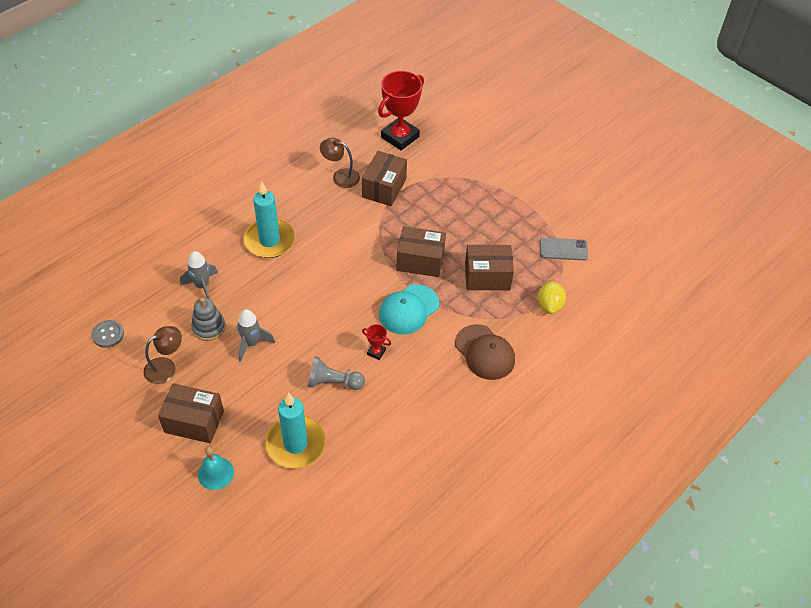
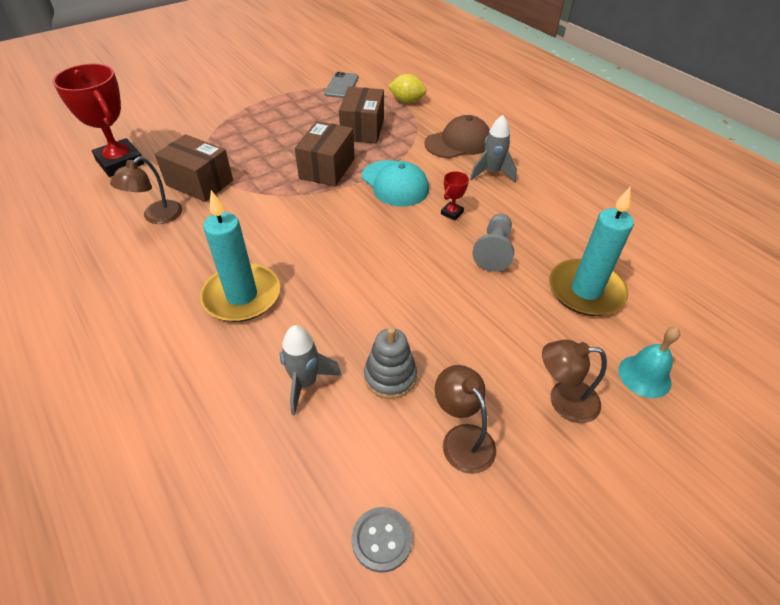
camera: 80 degrees left, 5 degrees down
brown box [158,383,224,443] -> brown lamp [542,340,607,423]
grey rocket [237,309,275,362] -> grey rocket moved to [470,115,517,182]

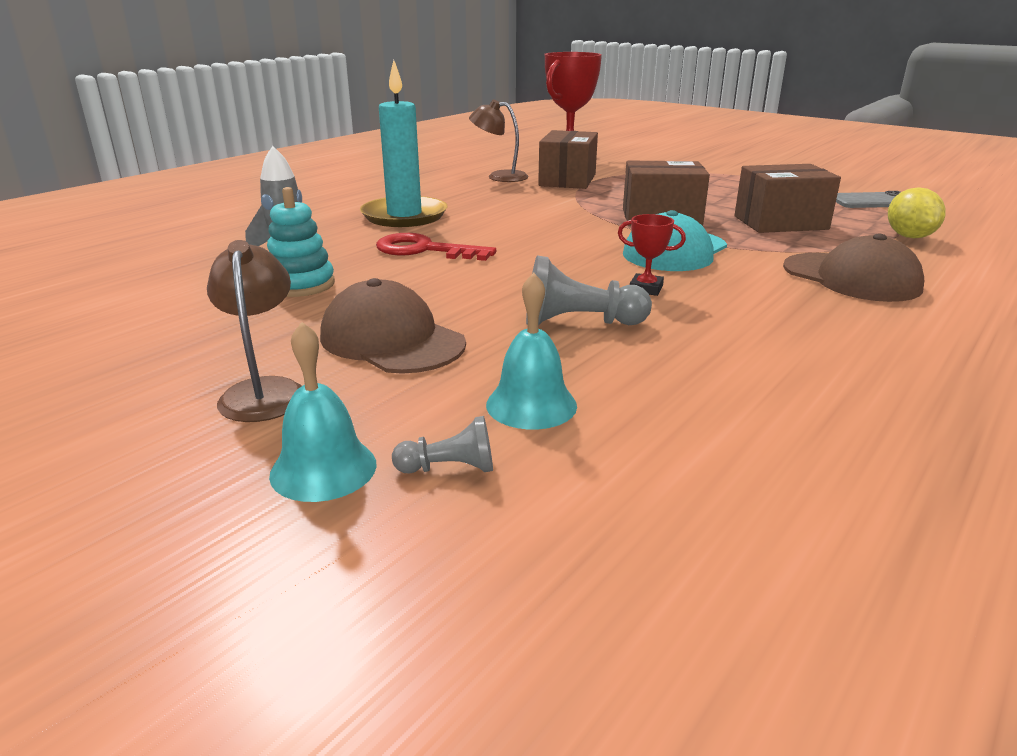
camera: 75 degrees right, 20 degrees down
grey button [352,507,412,573] -> none
grey stacking toy [364,327,417,399] -> turquoise stacking toy [267,187,335,297]
brown lamp [435,365,496,474] -> none
grey rocket [470,115,517,182] -> none
turquoise candle [549,186,634,316] -> turquoise bell [486,273,577,430]
none -> brown cap [320,278,466,374]
none -> red key [376,233,496,261]
none -> grey pawn [392,416,493,474]

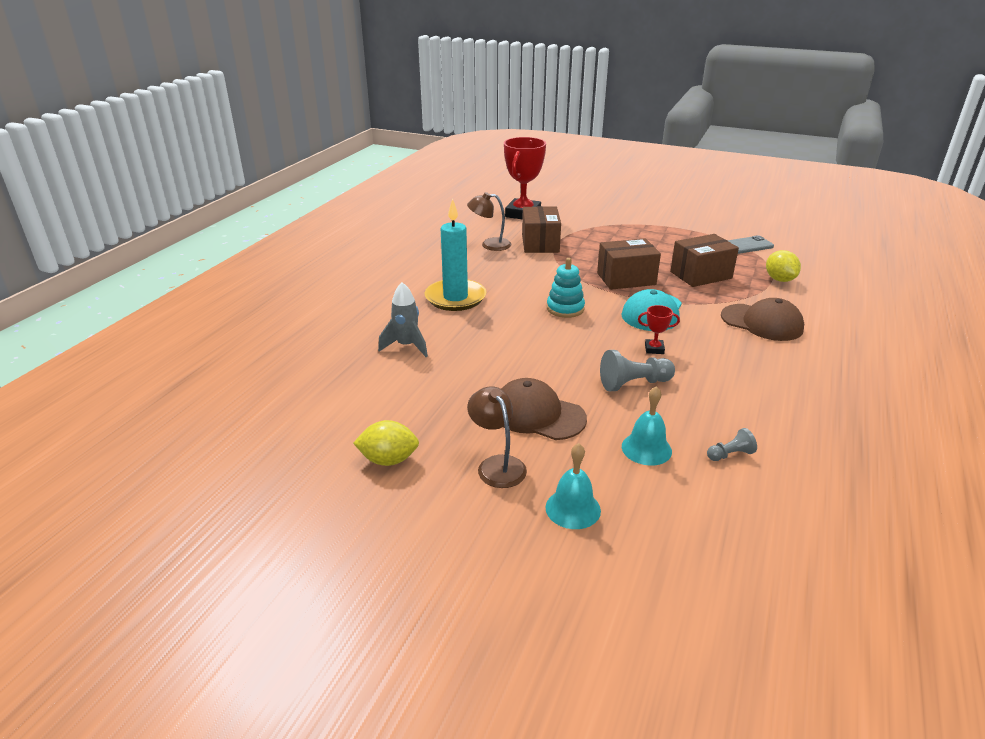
camera: 15 degrees left, 5 degrees up
turquoise stacking toy [267,187,335,297] -> turquoise stacking toy moved to [547,258,585,318]
red key [376,233,496,261] -> none
grey pawn [392,416,493,474] -> grey pawn moved to [707,428,757,461]
none -> yellow lemon [353,420,419,466]

